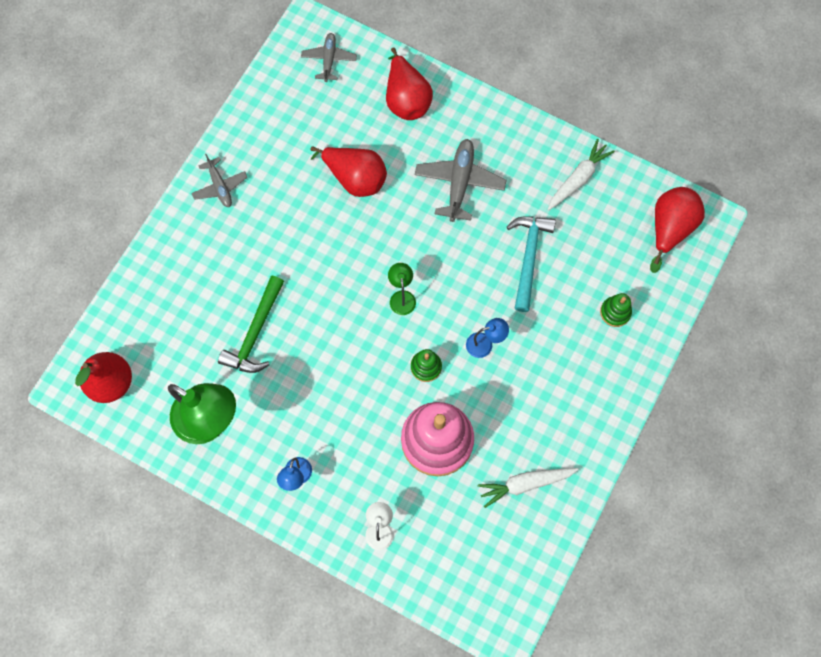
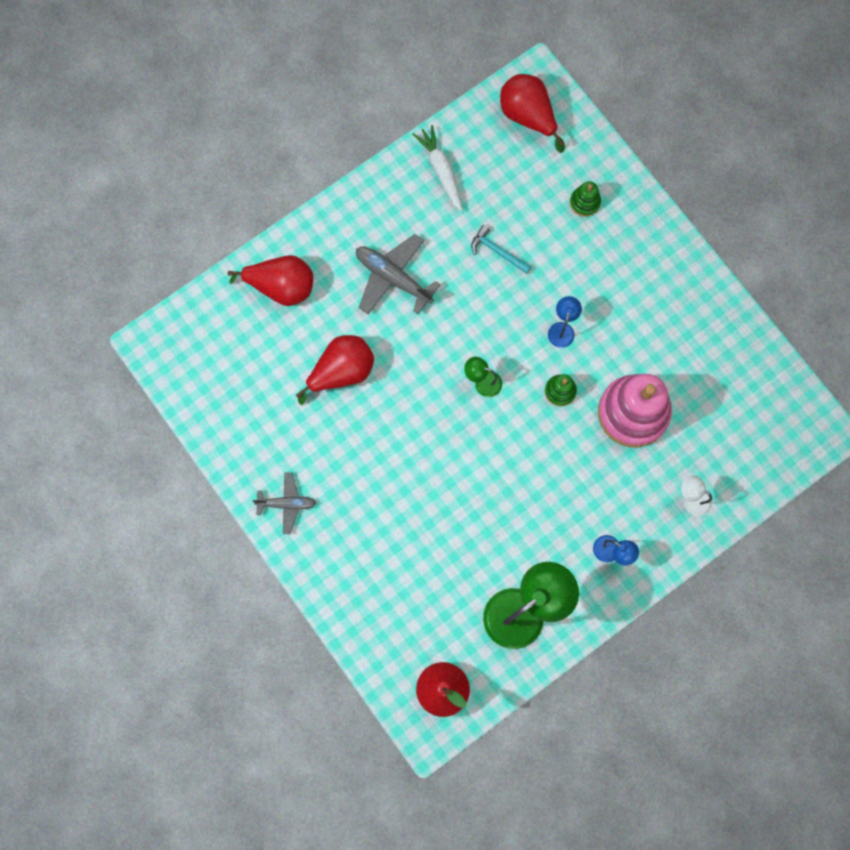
camera: 65 degrees left, 5 degrees up
green hammer [218,275,284,373] -> none
grey plane [301,33,357,82] -> none
white carrot [478,468,579,508] -> none
turquoise hammer [507,216,556,312] -> turquoise hammer [471,225,532,274], size x0.64

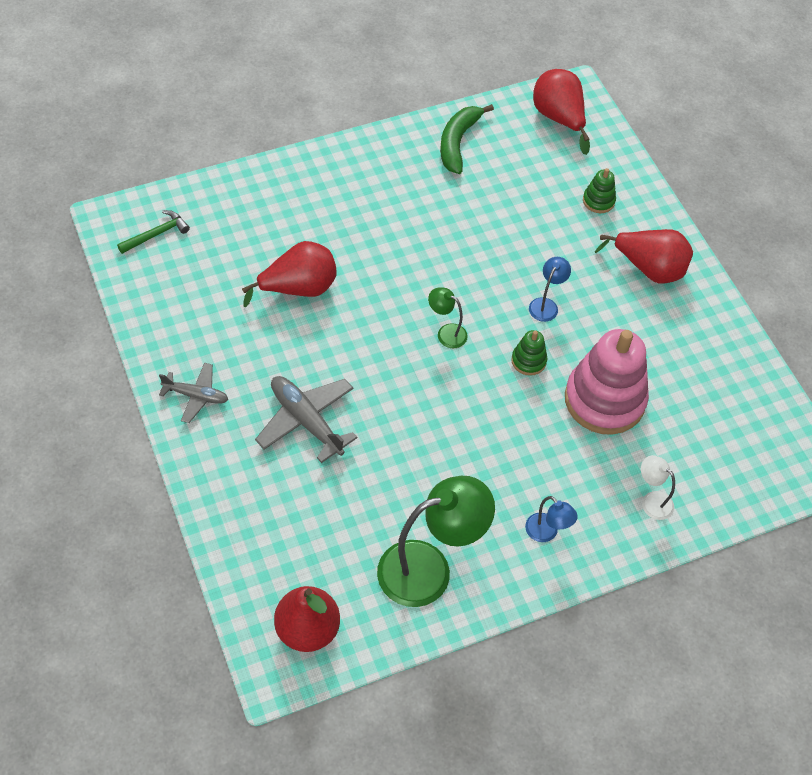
camera: 10 degrees right, 20 degrees down
red pear [227,255,313,306] -> red pear moved to [595,229,693,284]
grey plane [356,234,441,315] -> grey plane moved to [255,376,357,463]
white carrot [413,125,463,212] -> green banana [440,104,494,174]
turquoise hammer [471,225,532,274] -> none
none -> green hammer [117,210,190,254]

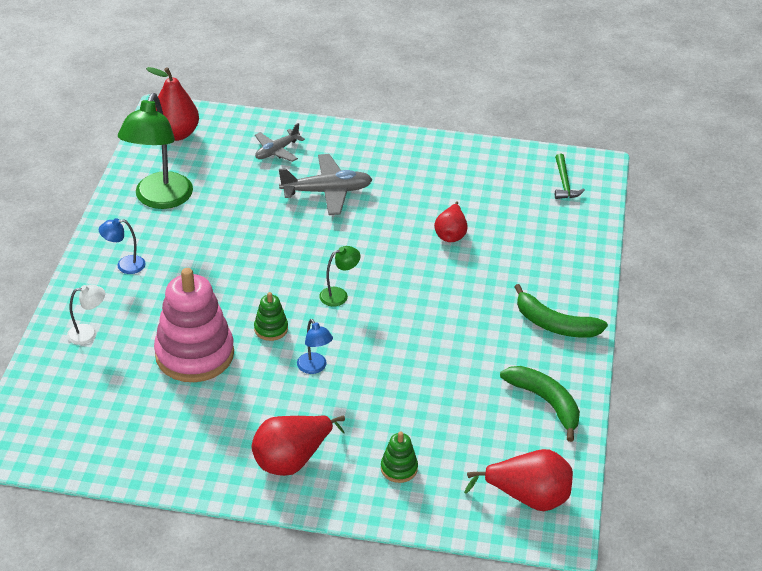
camera: 125 degrees right, 15 degrees down
grey plane [159,363,228,423] -> grey plane moved to [255,123,305,162]
red pear [242,241,337,307] -> red pear [434,202,468,242], size x0.65
none -> green banana [514,284,608,338]

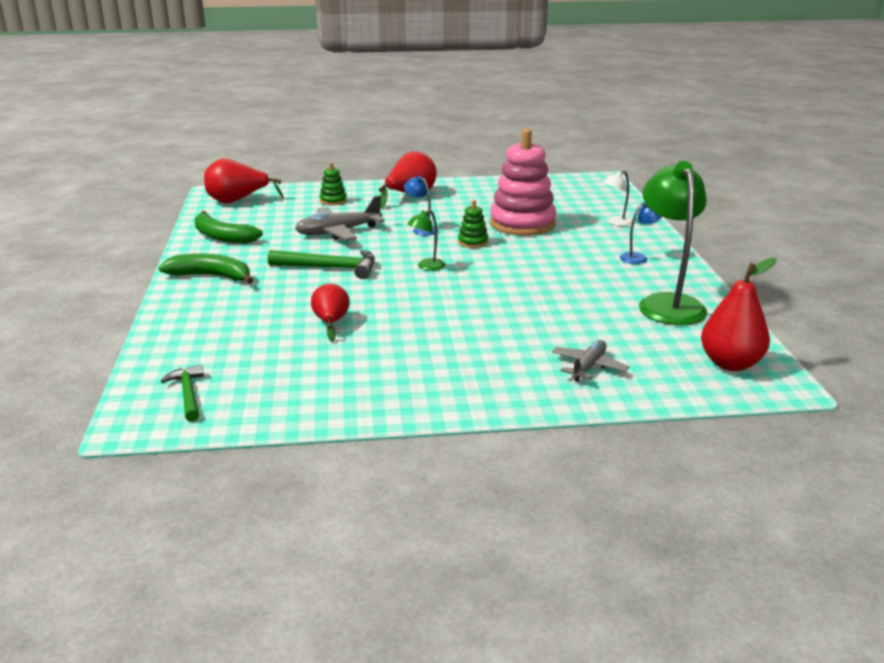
camera: 165 degrees right, 15 degrees down
grey plane [279,154,373,215] -> grey plane moved to [295,195,385,241]
none -> green hammer [268,250,375,279]

